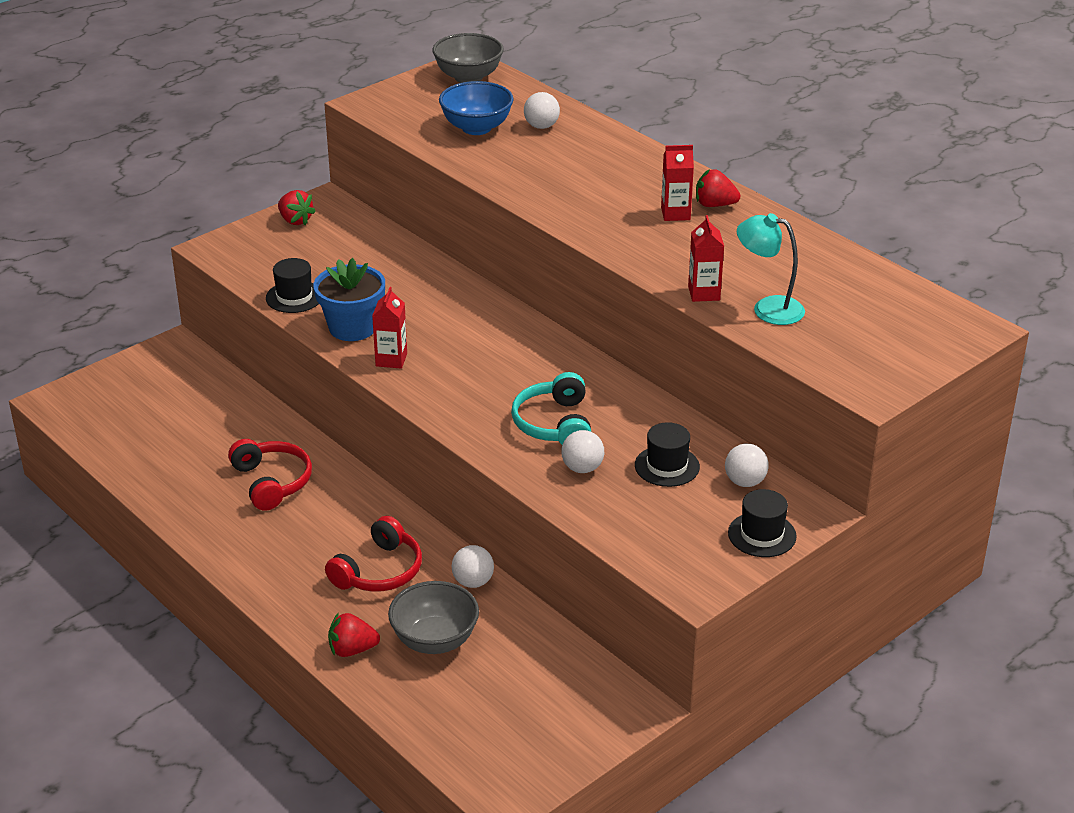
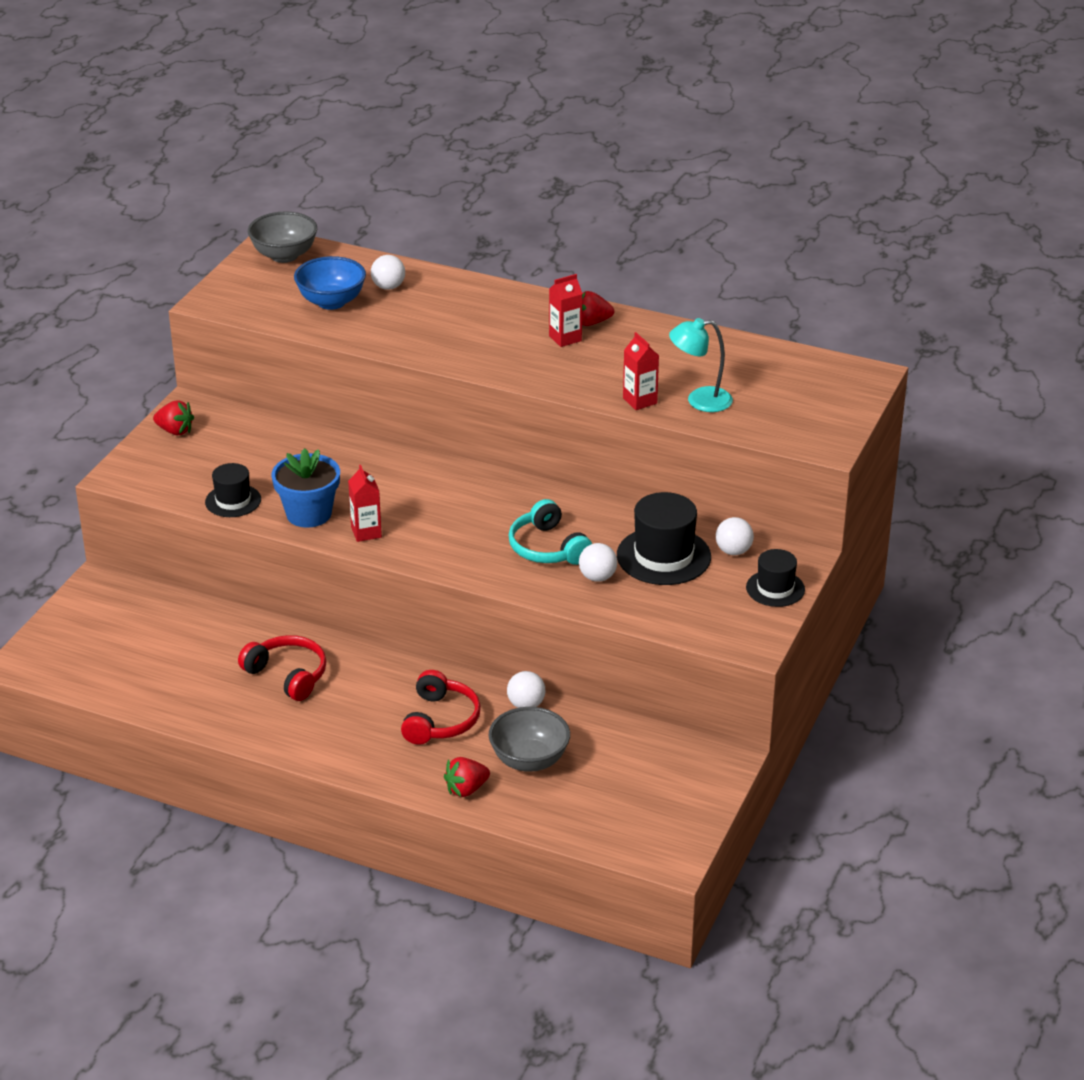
camera: 25 degrees left, 0 degrees up
black hat [635,422,700,487] -> black hat [617,492,711,585], size x1.64

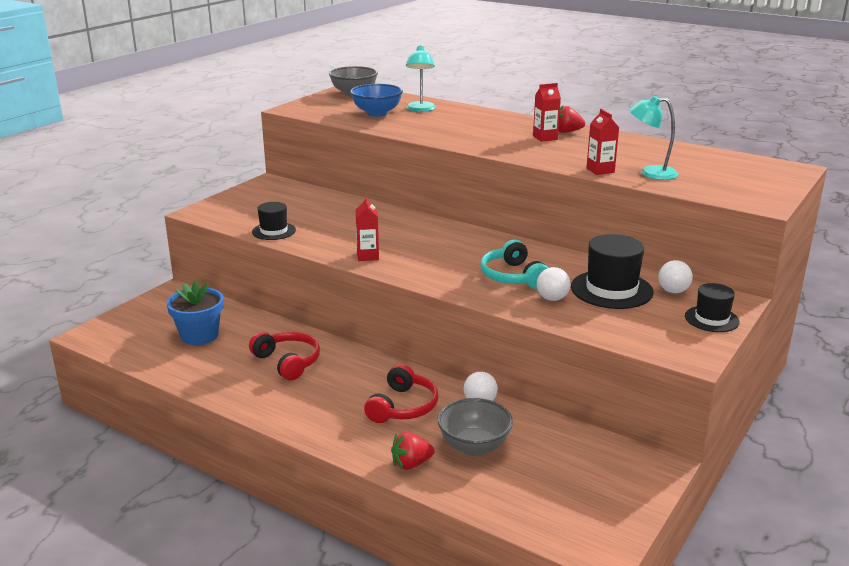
camera: 10 degrees right, 10 degrees down
red strawberry [153,400,194,435] -> none
blue flower pot [272,448,340,528] -> blue flower pot moved to [166,280,224,345]
white ball [371,255,405,290] -> turquoise lamp [406,45,436,112]

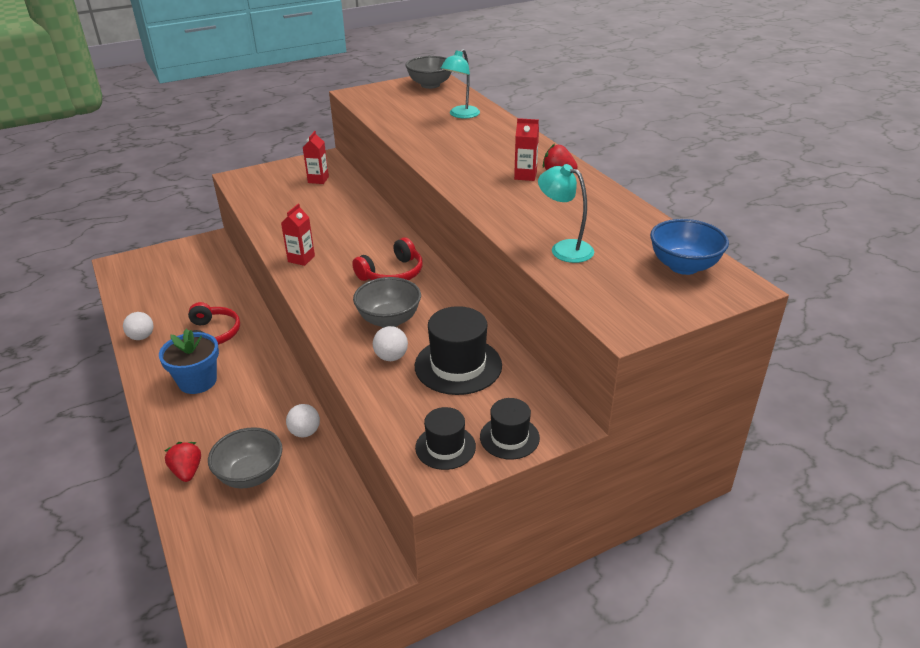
camera: 30 degrees right, 10 degrees up
blue flower pot [166,280,224,345] -> blue flower pot moved to [159,329,219,394]
black hat [252,202,296,240] -> black hat moved to [415,407,476,470]
blue bowl [350,84,403,117] -> blue bowl moved to [650,219,729,275]
red headphones [364,364,439,423] -> red headphones moved to [352,237,423,281]
red strawberry [391,432,434,470] -> red strawberry turned 60 degrees clockwise [165,442,201,482]
turquoise headphones [481,240,548,289] -> grey bowl [353,277,421,328]
red carton [587,109,619,175] -> red carton moved to [303,131,329,184]
white ball [658,260,693,293] -> white ball moved to [123,312,154,340]

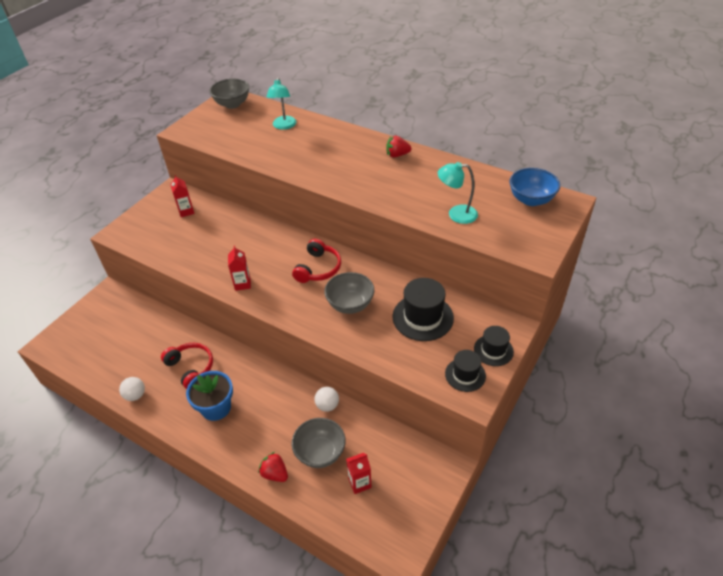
camera: 30 degrees left, 10 degrees up
white ball [373,326,408,361] -> none
red carton [514,118,539,181] -> red carton moved to [346,453,372,494]

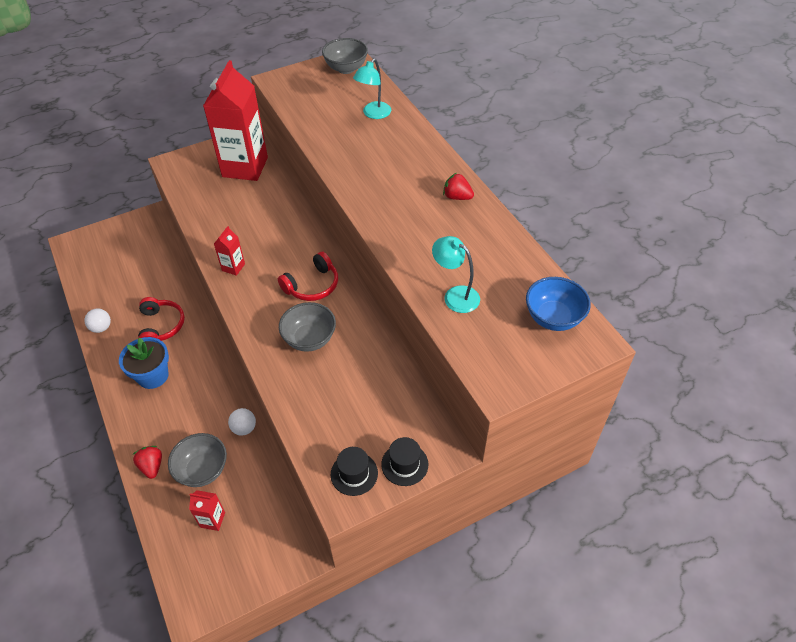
camera: 30 degrees right, 5 degrees up
red carton [170,175,195,217] -> red carton [203,60,268,181], size x2.44
black hat [392,278,454,341] -> none

